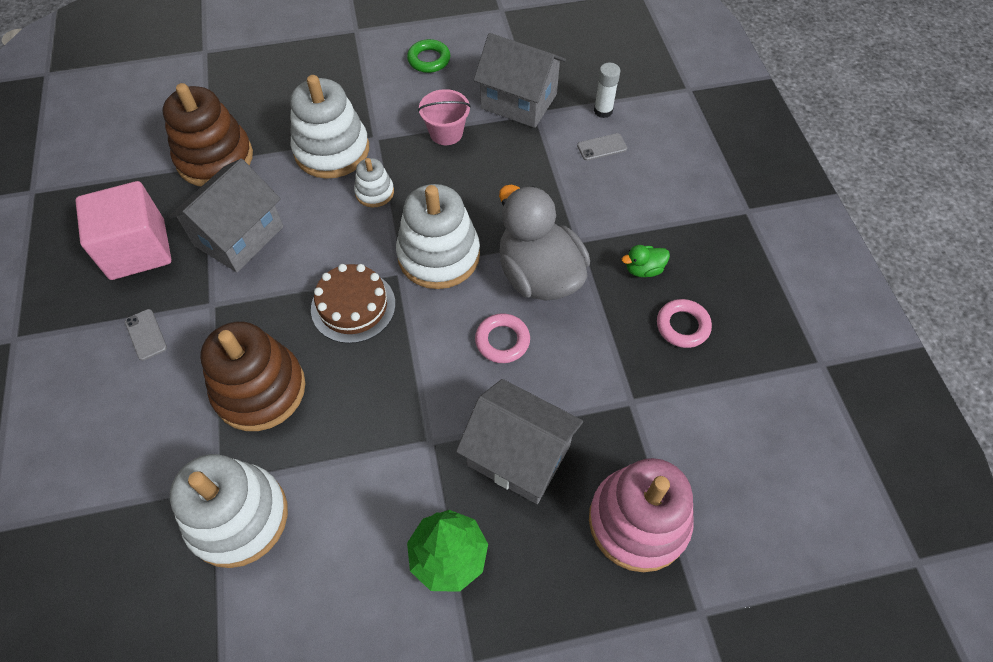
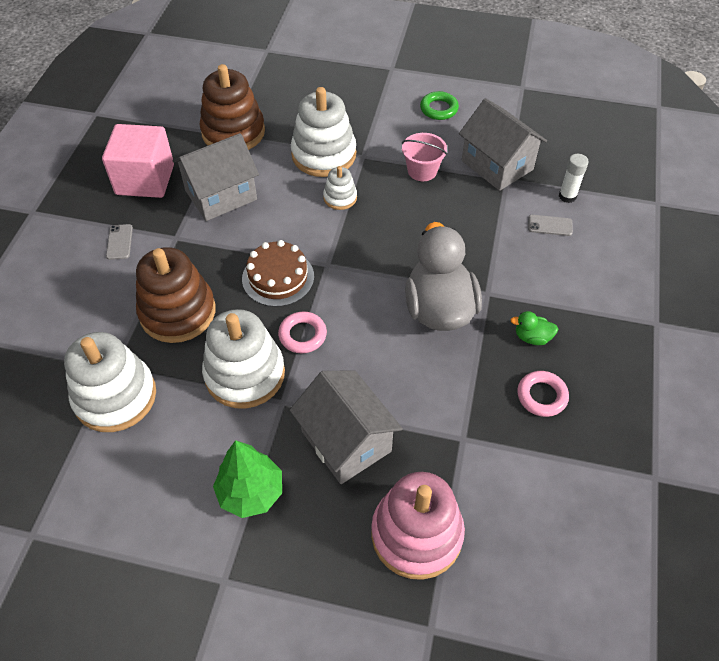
camera: 25 degrees right, 5 degrees down
white stacking toy [396,184,480,289] -> white stacking toy moved to [202,309,285,409]
pink ring [475,313,530,363] -> pink ring moved to [278,311,327,353]

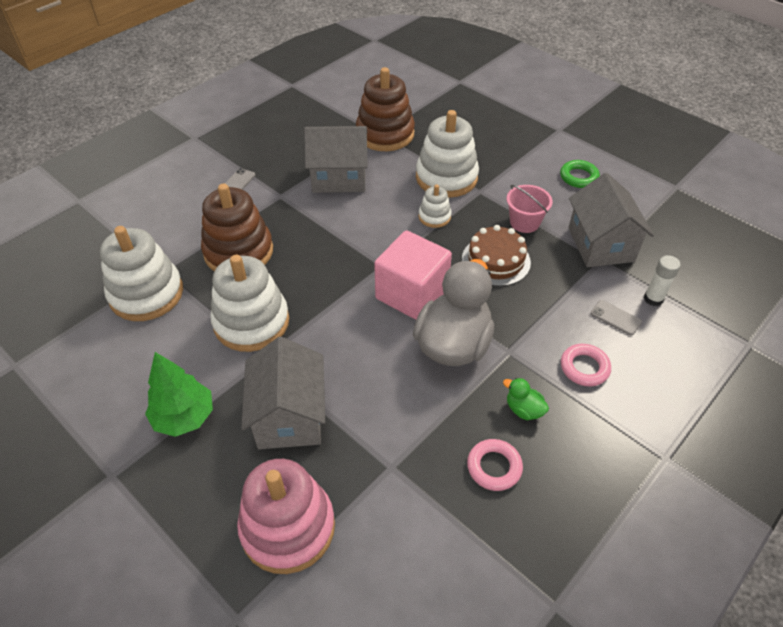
camera: 30 degrees right, 5 degrees down
pink cube [102,124,174,198] -> pink cube moved to [374,230,452,320]
brown cake [242,240,314,307] -> brown cake moved to [462,225,531,286]
pink ring [278,311,327,353] -> pink ring moved to [561,344,611,386]

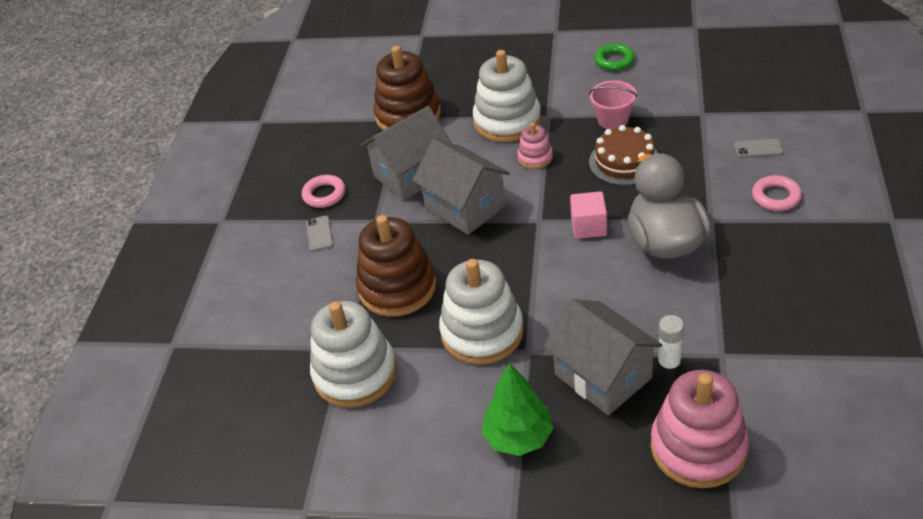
camera: 30 degrees left, 5 degrees down
pink cube [374,230,452,320] -> pink cube [570,191,607,239], size x0.57
white stacking toy [418,185,452,228] -> pink stacking toy [517,123,553,169]
pink ring [467,439,523,491] -> pink ring moved to [302,175,345,208]
green duck [503,378,549,420] -> none
grey house [568,173,654,267] -> grey house moved to [412,139,510,235]
white glue stick [644,255,681,306] -> white glue stick moved to [658,315,684,374]

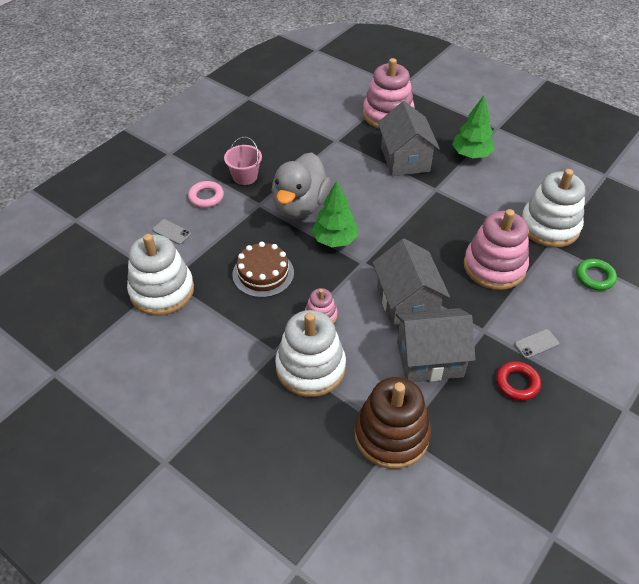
camera: 155 degrees left, 5 degrees up
pink ring [302,175,345,208] -> red ring [496,361,541,401]
grey phone [306,216,333,252] -> grey phone turned 45 degrees clockwise [514,329,559,359]
brown stacking toy [356,215,436,317] -> pink stacking toy [464,209,529,290]
white stacking toy [439,259,524,365] -> white stacking toy moved to [127,234,194,316]
pink cube [570,191,607,239] -> green tree [312,180,358,247]
pink bucket [589,80,637,130] -> pink bucket moved to [224,137,262,185]
green ring [594,43,635,71] -> green ring moved to [576,259,617,291]
white glue stick [658,315,684,374] -> none

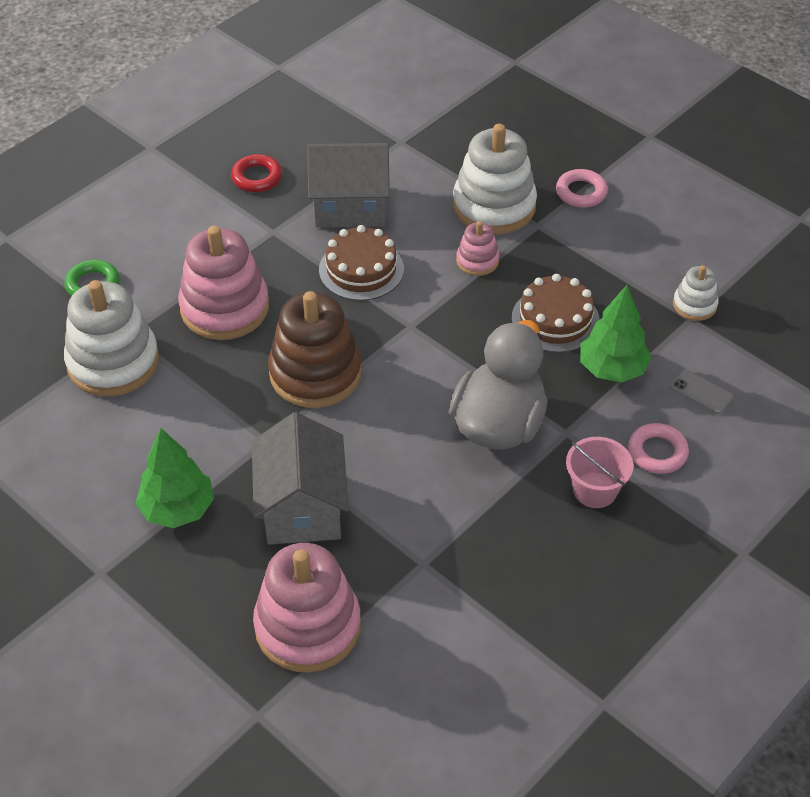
camera: 175 degrees left, 0 degrees up
white stacking toy [127,234,194,316] -> white stacking toy [673,265,719,321], size x0.50
green tree [312,180,358,247] -> green tree moved to [580,285,652,383]
brown stacking toy [355,377,431,469] -> brown stacking toy moved to [268,291,362,408]
grey house [372,238,450,328] -> brown cake [319,225,404,301]
grey phone [514,329,559,359] -> none
none -> pink ring [556,169,608,207]

